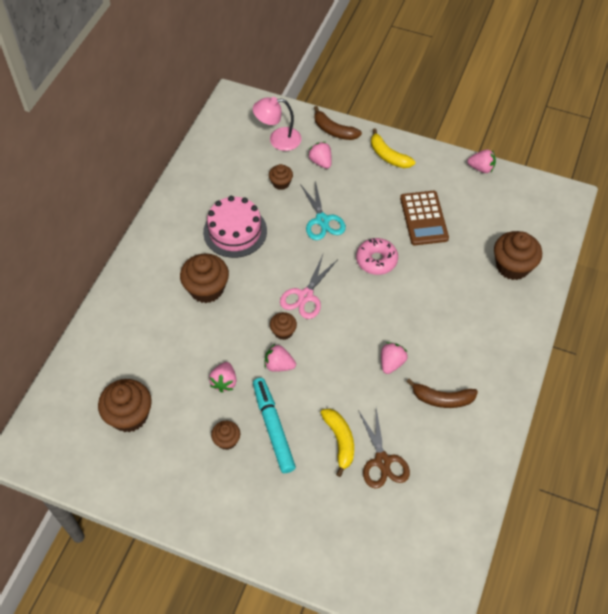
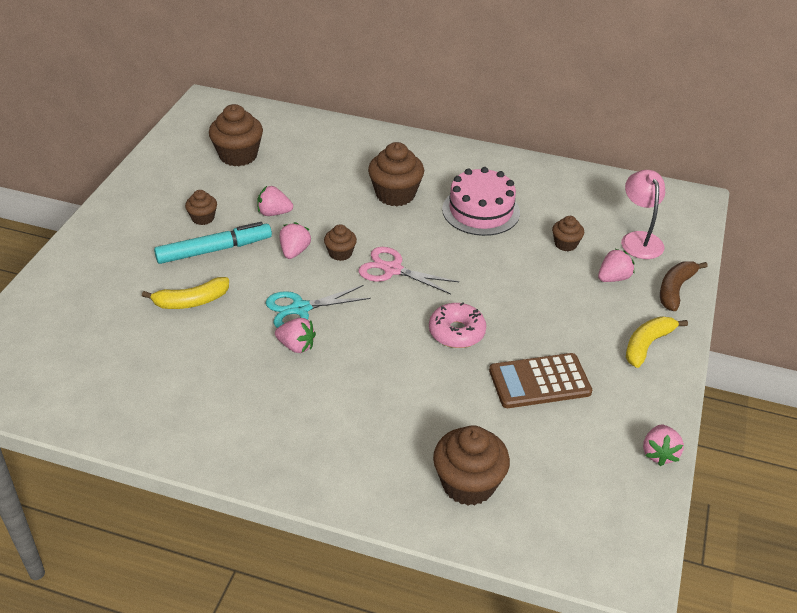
camera: 85 degrees right, 15 degrees down
turquoise scissors [300,181,346,240] -> turquoise scissors moved to [266,285,371,328]
brown scissors [358,408,410,489] -> none
brown banana [406,379,478,408] -> none

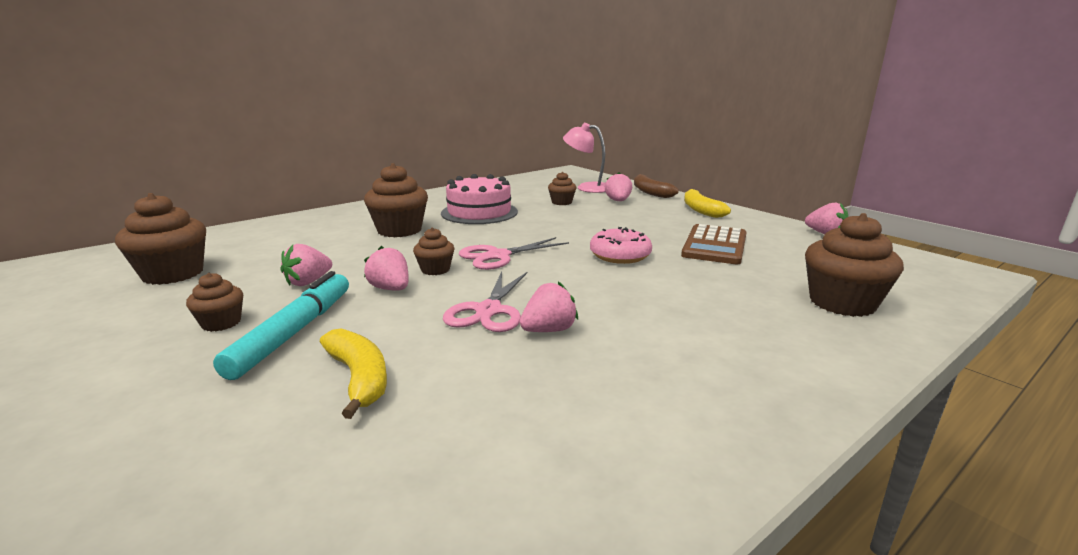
camera: 55 degrees left, 20 degrees down
yellow banana [142,277,229,309] -> yellow banana turned 45 degrees counterclockwise [320,328,387,419]
turquoise scissors [266,285,371,328] -> pink scissors [443,271,528,332]

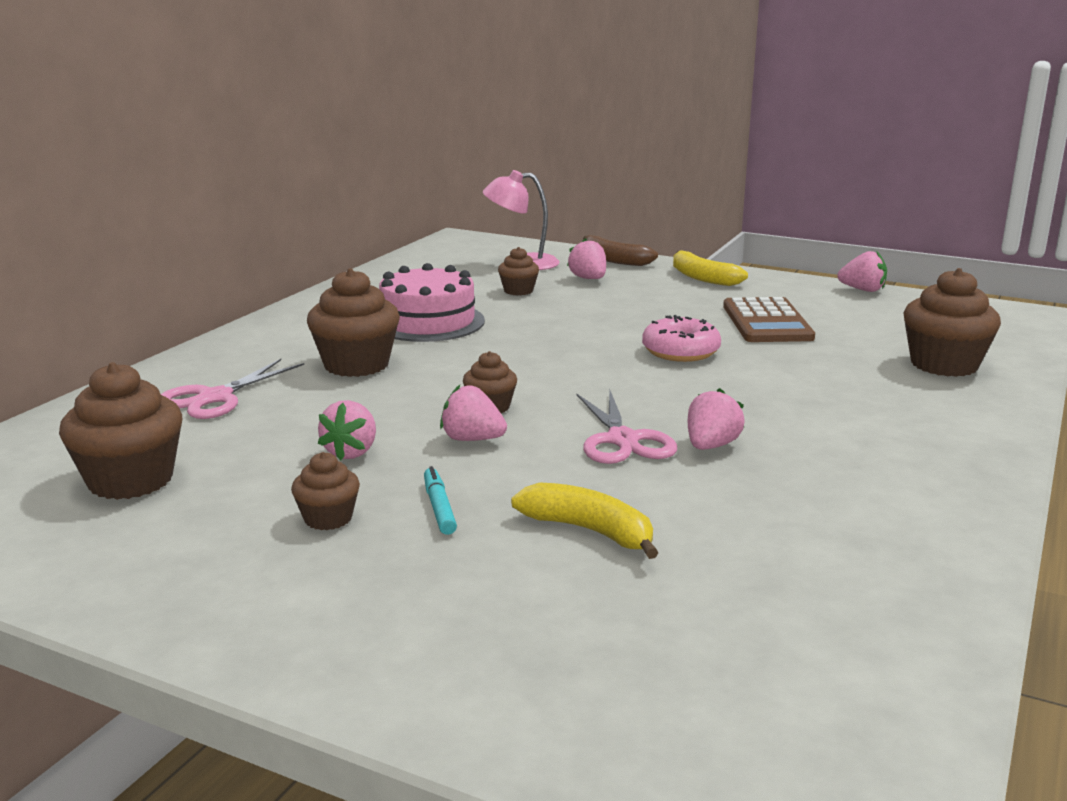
camera: 25 degrees left, 0 degrees up
turquoise marker [213,271,349,380] -> turquoise marker [424,466,457,535], size x0.50
pink scissors [459,237,569,270] -> pink scissors moved to [161,359,304,419]

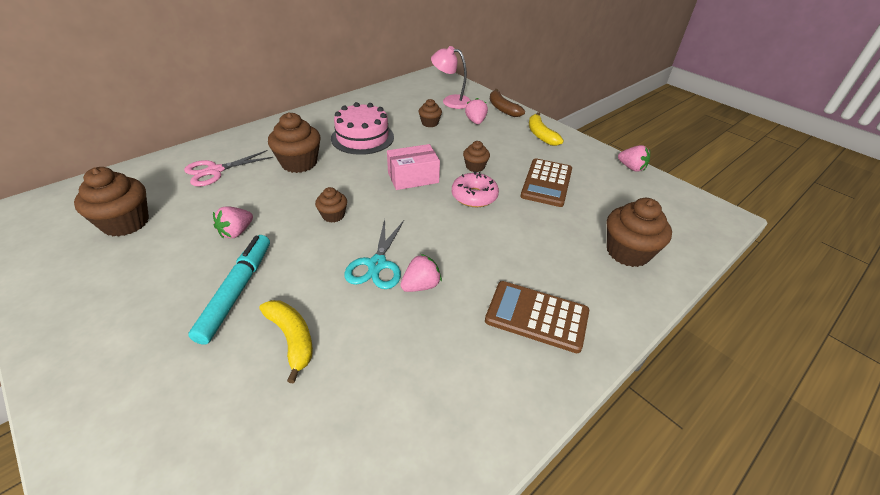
camera: 20 degrees right, 20 degrees up
brown cupcake [291,452,360,530] -> brown cupcake moved to [463,141,490,172]
turquoise marker [424,466,457,535] -> turquoise marker [188,235,270,345], size x2.01
pink strawberry [440,385,507,441] -> none
pink scissors [576,390,677,464] -> turquoise scissors [344,219,404,289]
none -> pink box [387,144,440,190]
none -> brown calculator [485,281,589,353]

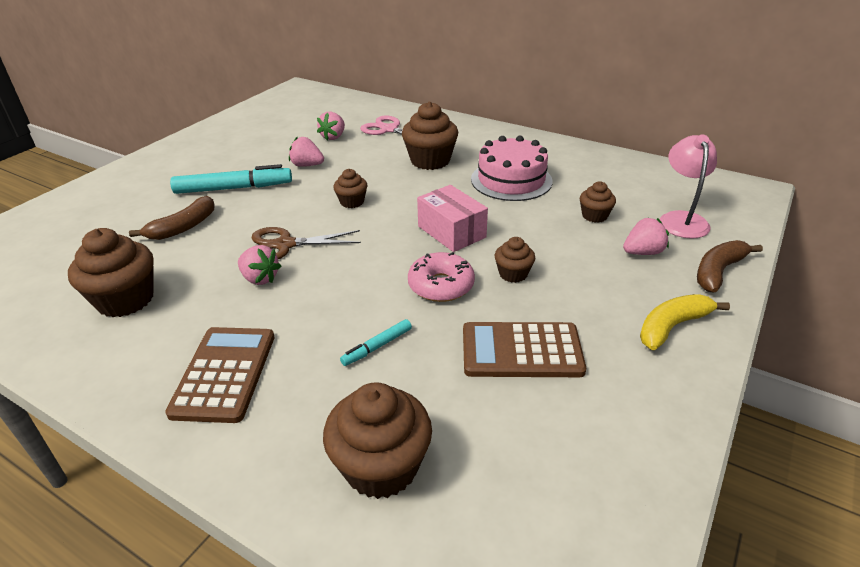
camera: 75 degrees right, 5 degrees down
brown cupcake [74,167,149,237] -> brown cupcake moved to [68,228,154,317]
yellow banana [259,300,313,384] -> brown banana [129,196,215,240]
turquoise scissors [344,219,404,289] -> brown scissors [252,227,361,259]
pink strawberry [618,145,650,172] -> pink strawberry moved to [317,112,345,140]
none -> turquoise marker [340,319,412,366]

